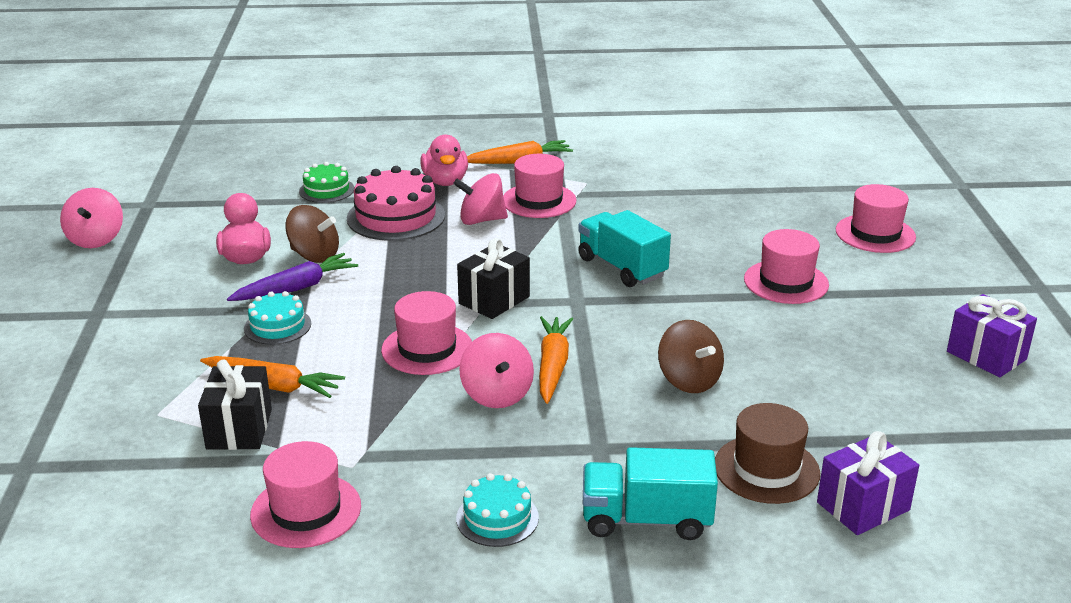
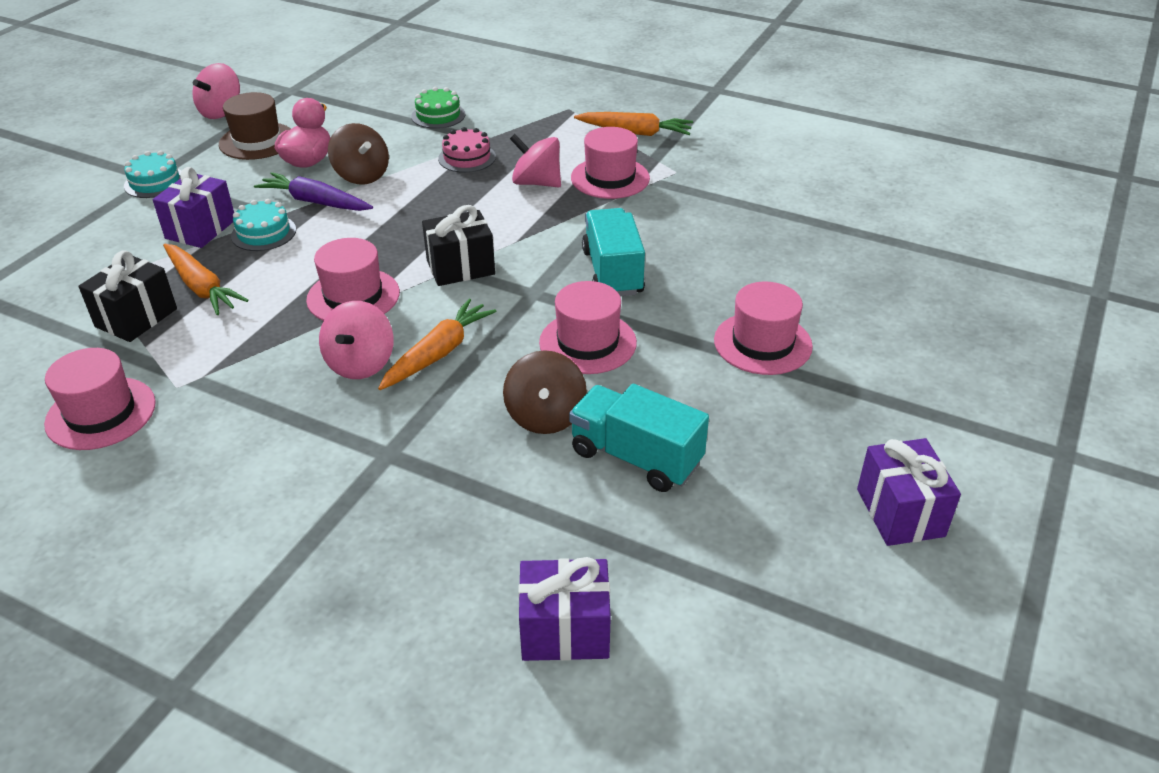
camera: 30 degrees right, 10 degrees up
purple carrot [227,253,358,301] -> purple carrot turned 150 degrees counterclockwise [254,172,373,211]
pink cake [347,166,445,241] -> pink cake [438,127,496,173], size x0.58
pink duck [420,135,468,186] -> none
turquoise cake [456,473,539,547] -> turquoise cake moved to [124,151,181,198]
turquoise truck [583,447,718,540] -> turquoise truck moved to [569,384,709,492]
brown hat [715,403,820,504] -> brown hat moved to [219,92,291,160]
pink hat [836,184,916,253] -> pink hat moved to [539,281,637,374]
none -> purple gift [153,167,234,248]

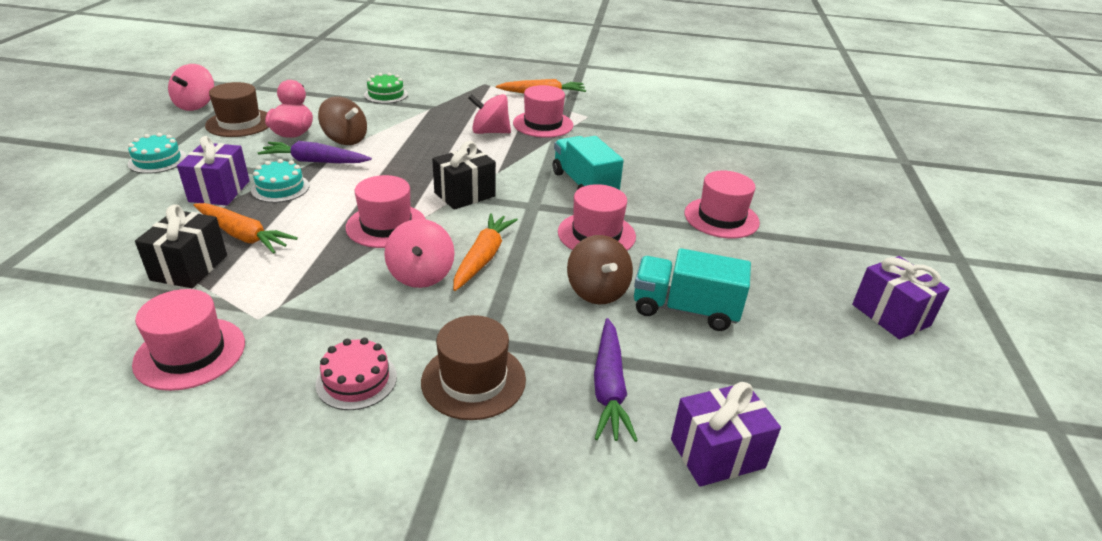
camera: 20 degrees left, 5 degrees down
pink cake [438,127,496,173] -> pink cake moved to [315,338,397,410]
none -> brown hat [421,315,526,420]
none -> purple carrot [594,318,638,442]

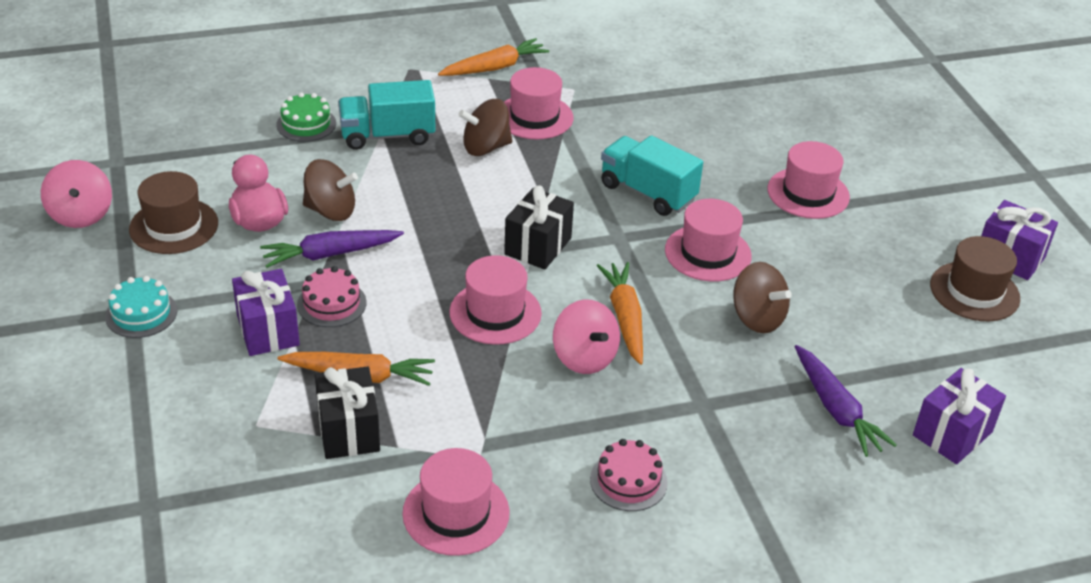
camera: 25 degrees left, 5 degrees up
turquoise cake [251,159,310,203] -> pink cake [297,266,366,327]
brown hat [421,315,526,420] -> brown hat moved to [930,236,1020,321]
pink spinning top [468,94,511,134] -> brown spinning top [459,99,512,156]
turquoise truck [634,248,751,331] -> turquoise truck moved to [338,80,435,150]

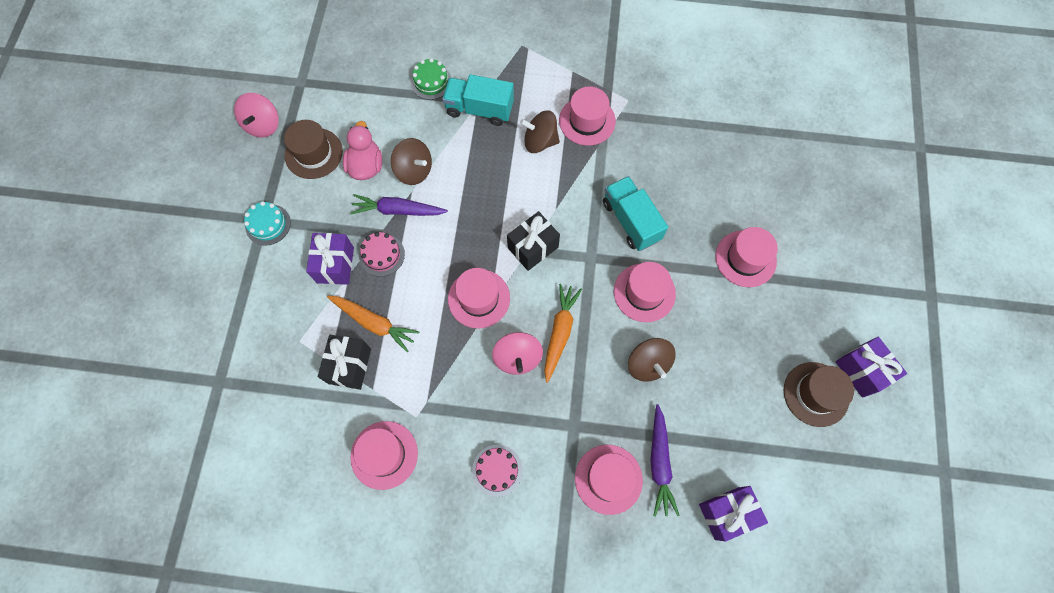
camera: 25 degrees right, 30 degrees up
orange carrot [438,38,549,76] -> none
none -> pink hat [575,445,643,515]

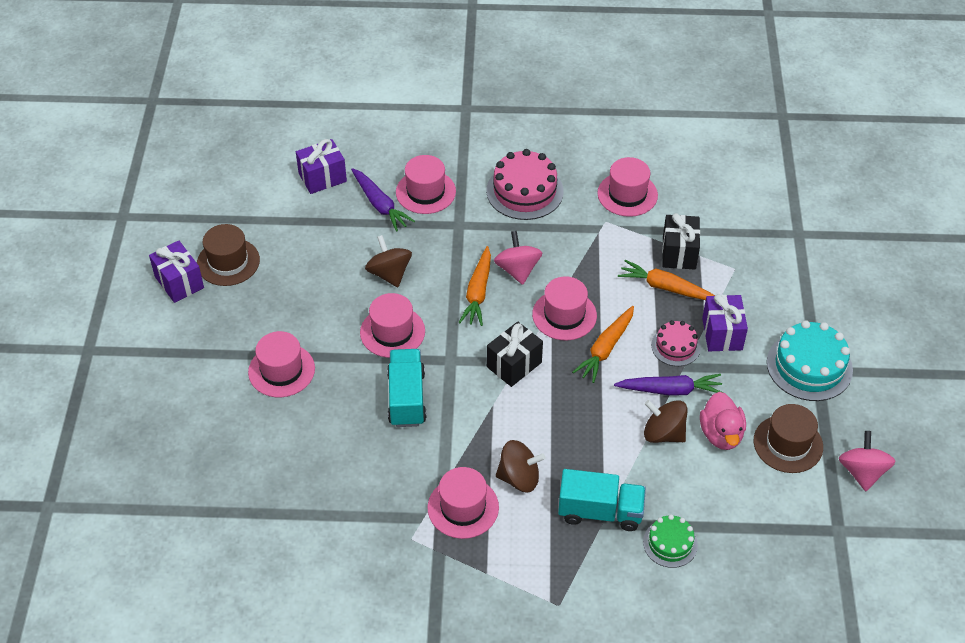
camera: 175 degrees right, 20 degrees down
turquoise cake [244,201,291,246] -> turquoise cake [767,320,853,401], size x1.71
pink cake [472,445,523,497] -> pink cake [486,149,564,220], size x1.71
turquoise truck [603,176,668,251] -> turquoise truck turned 150 degrees counterclockwise [387,349,427,427]
purple carrot [650,404,680,517] -> purple carrot turned 150 degrees clockwise [351,168,415,232]
none -> orange carrot [572,306,634,383]

